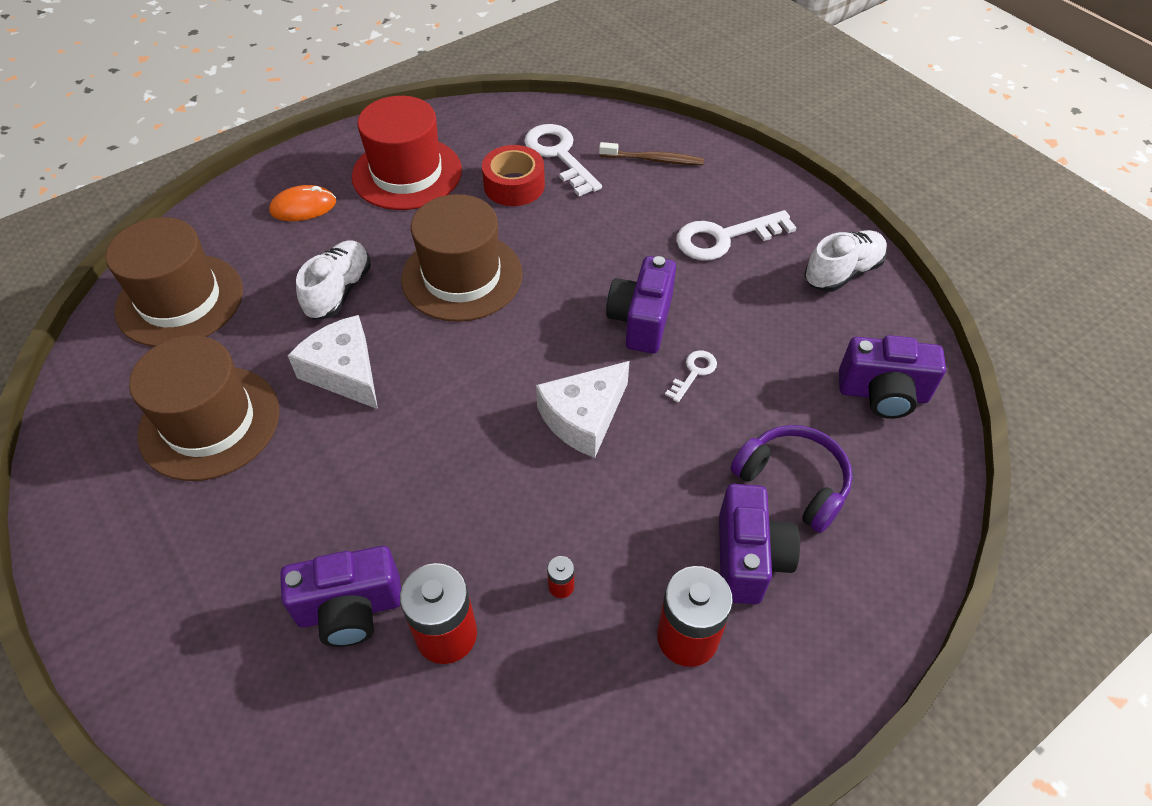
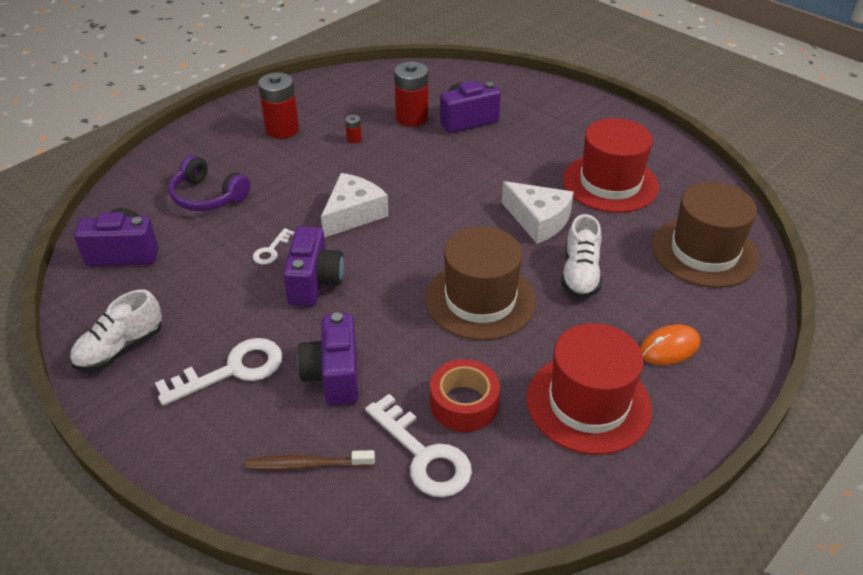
camera: 170 degrees right, 10 degrees down
brown hat [129,335,279,481] -> red hat [563,118,659,213]
purple camera [719,484,800,604] -> purple camera moved to [297,313,358,405]

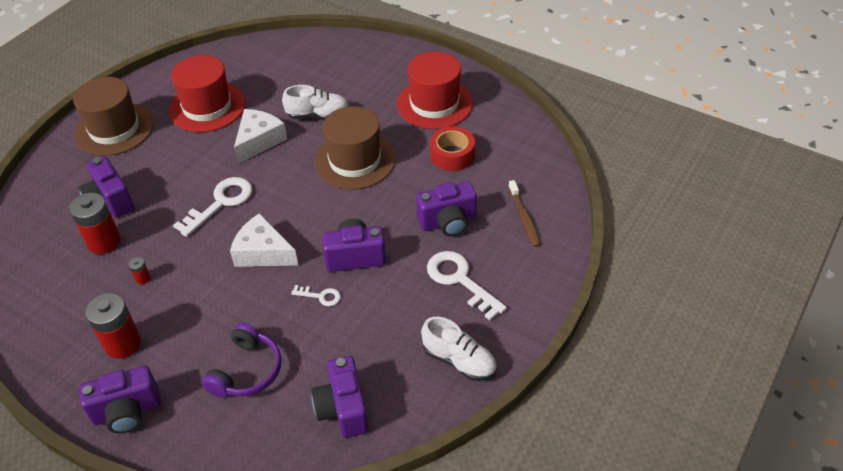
camera: 100 degrees left, 5 degrees up
white key [365,394,472,497] -> white key moved to [173,177,252,237]
orange mouse [640,325,700,365] -> none
brown hat [652,182,759,288] -> brown hat moved to [73,77,154,156]
none -> purple camera [79,366,161,433]

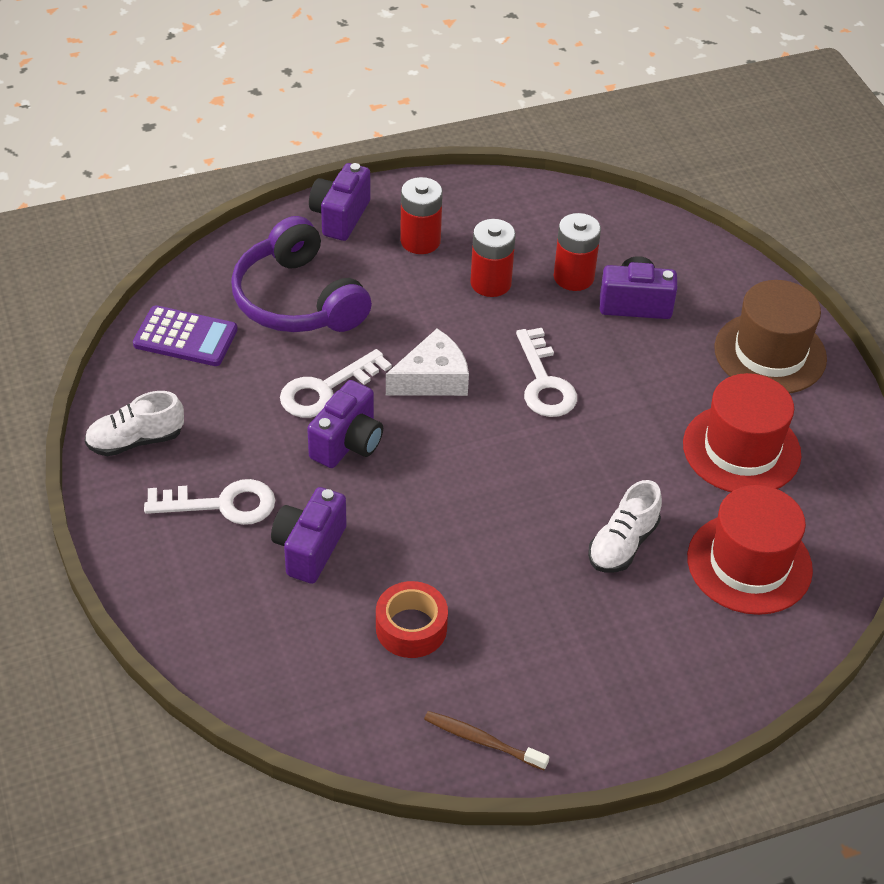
camera: 125 degrees right, 0 degrees up
red battery [128,257,150,284] -> red battery [470,219,516,297], size x2.28
purple headphones [202,323,281,398] -> purple headphones [231,216,372,332], size x1.60
white cheese [234,109,287,164] -> none
white key [291,285,341,306] -> white key [280,349,392,418], size x1.95
purple camera [311,356,369,438] -> purple calculator [133,305,238,366]
brown hat [314,106,395,190] -> none
red hat [396,52,473,129] -> red hat moved to [687,485,813,615]
brown toothbrush [508,180,541,247] -> brown toothbrush moved to [424,711,549,770]

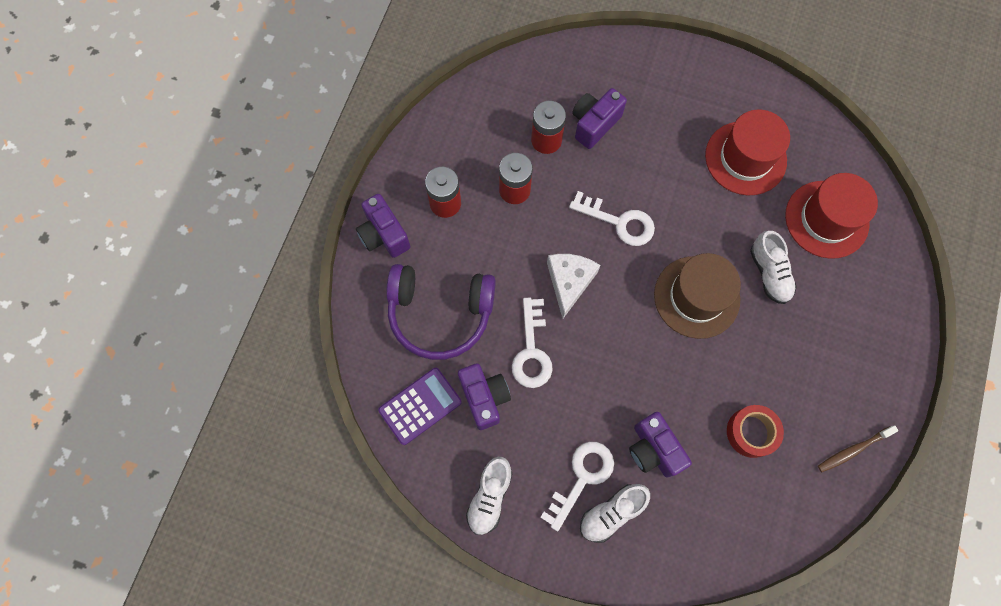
camera: 50 degrees left, 25 degrees up
purple camera [307,380,383,468] -> purple camera moved to [458,363,511,430]
brown hat [714,280,827,394] -> brown hat moved to [654,253,741,339]
none -> white shoe [580,484,650,543]

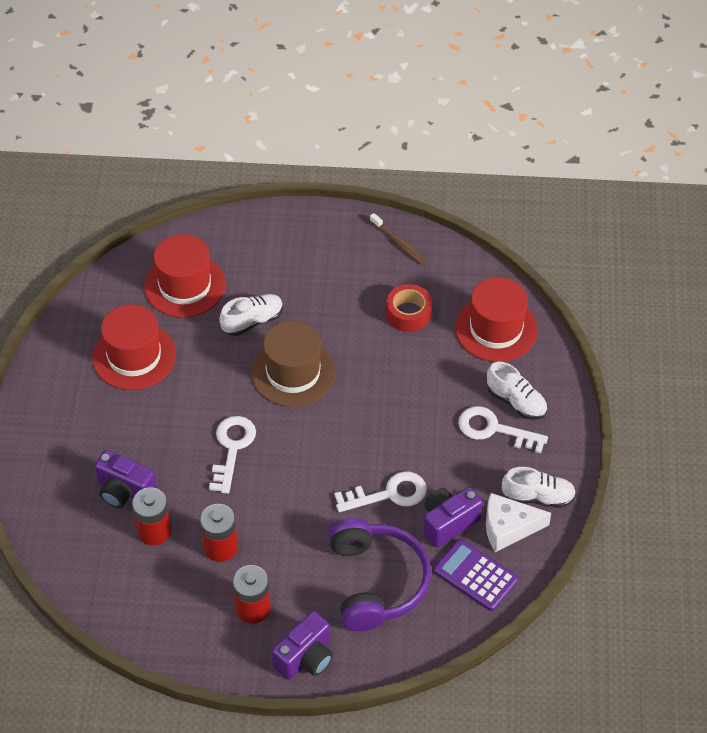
camera: 105 degrees left, 20 degrees down
white cheese [547,254,601,319] -> white cheese moved to [486,493,551,552]
purple camera [629,412,692,478] -> none
none -> red hat [455,277,538,362]

